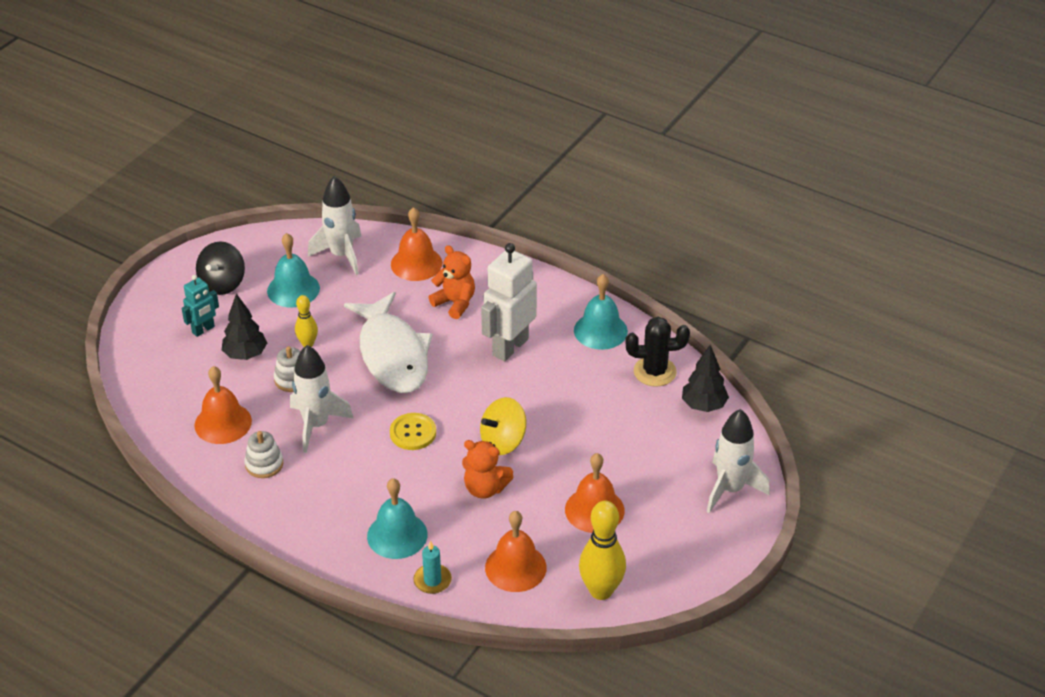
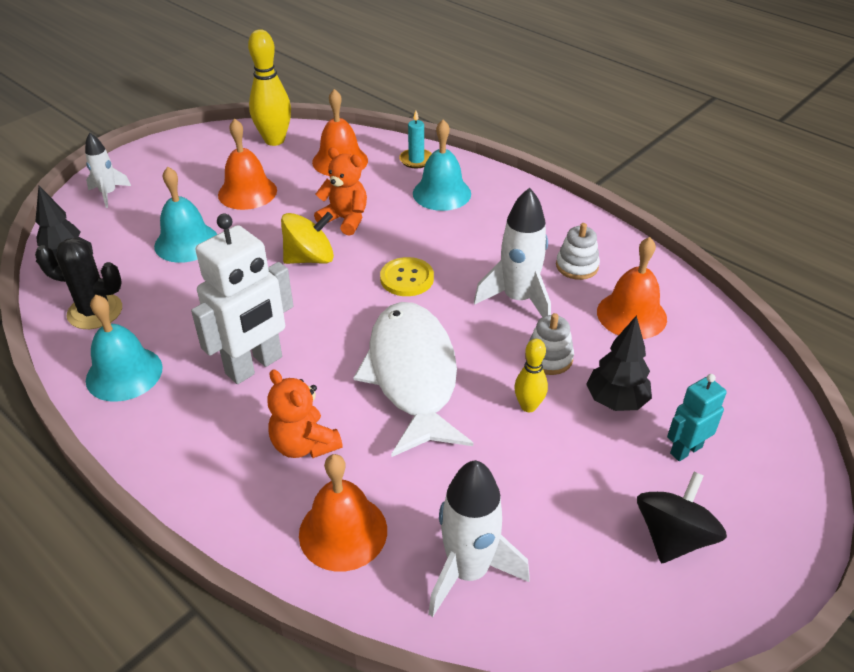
camera: 170 degrees left, 0 degrees up
turquoise bell [267,233,320,307] -> turquoise bell moved to [154,167,217,263]
white rocket [707,409,770,513] -> white rocket [85,132,131,208], size x0.61

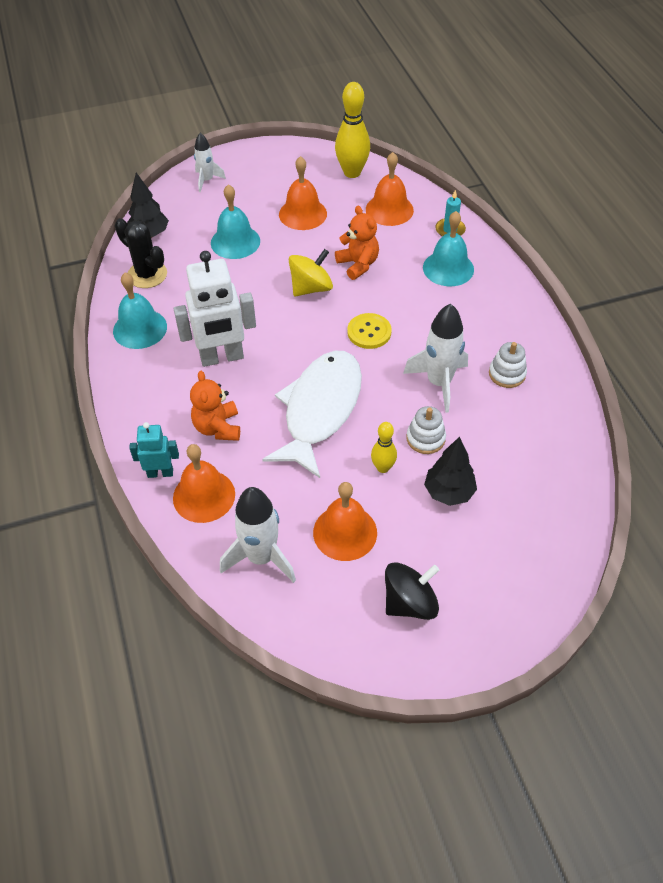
camera: 30 degrees right, 10 degrees up
yellow spinning top [281,212,334,264] -> yellow spinning top turned 45 degrees counterclockwise [289,249,333,297]
orange bell [597,237,667,339] -> orange bell moved to [313,482,377,561]
turquoise robot [667,374,727,461] -> turquoise robot moved to [129,422,179,478]

